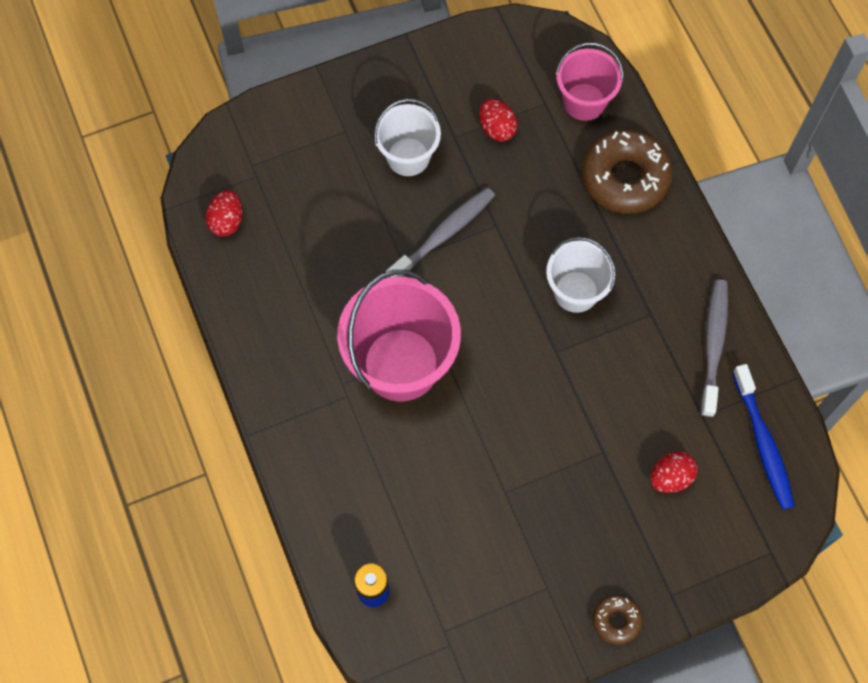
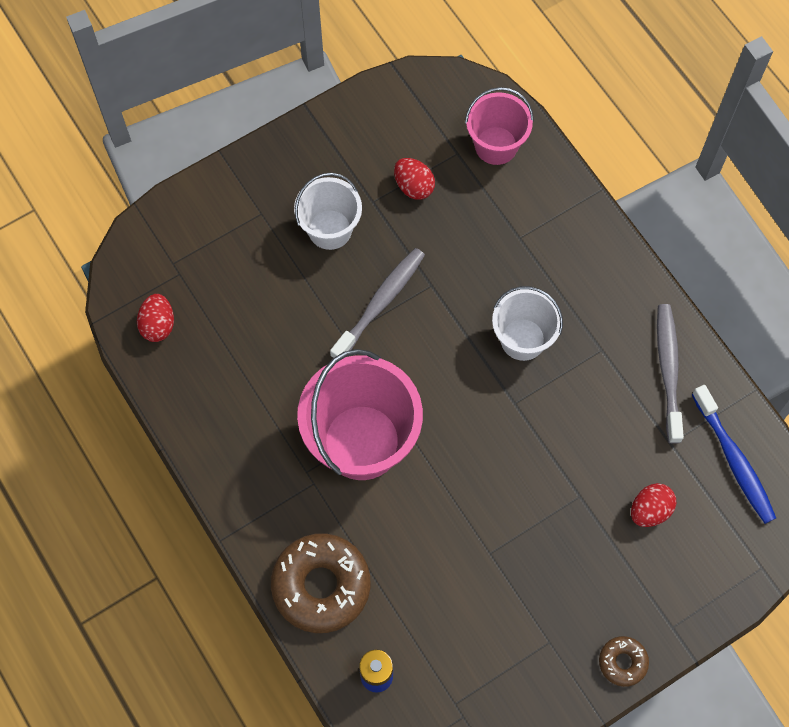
camera: 10 degrees left, 0 degrees up
brown donut [582,130,673,214] -> brown donut moved to [271,533,370,633]

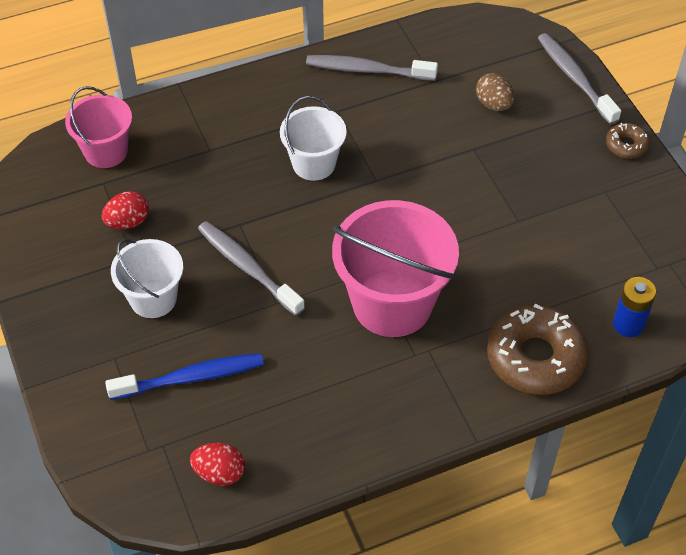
camera: 80 degrees left, 15 degrees down
red egg [631,483,676,527] -> brown egg [476,73,514,111]
blue toothbrush [692,385,776,524] -> blue toothbrush moved to [105,353,264,400]
none -> grey toothbrush [538,33,621,125]

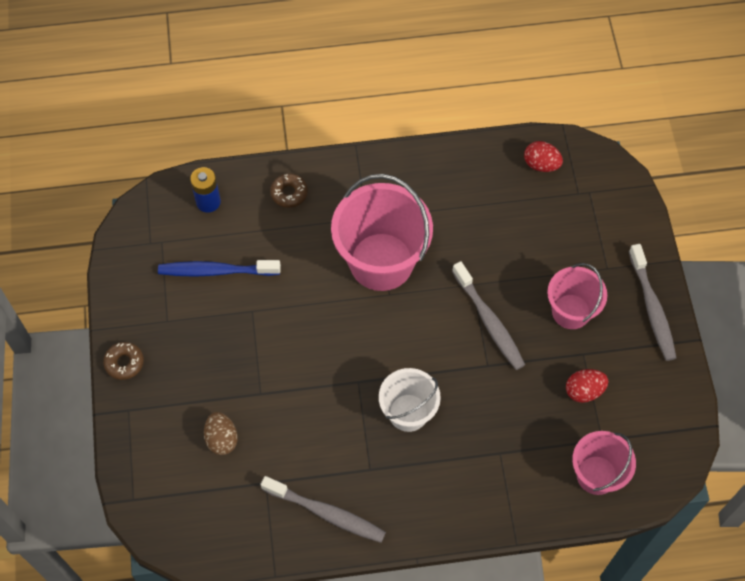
camera: 165 degrees left, 10 degrees up
blue toothbrush [105,353,264,400] -> blue toothbrush moved to [158,260,281,277]
white bucket [111,239,183,318] -> pink bucket [547,263,607,329]
brown donut [487,304,588,395] -> brown donut [270,174,308,208], size x0.49
grey toothbrush [538,33,621,125] -> grey toothbrush moved to [629,244,676,361]

